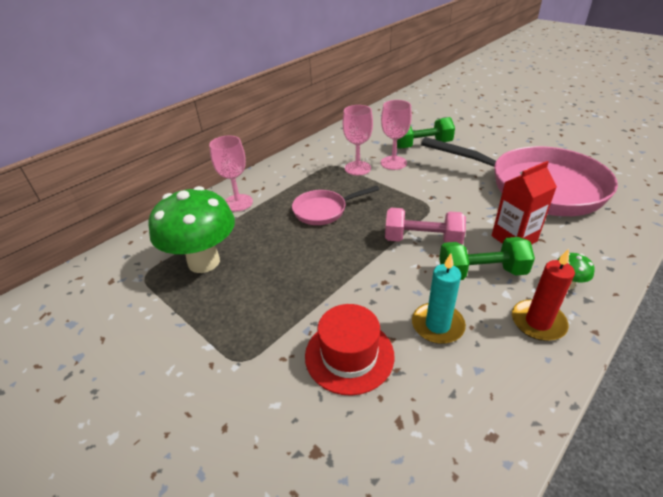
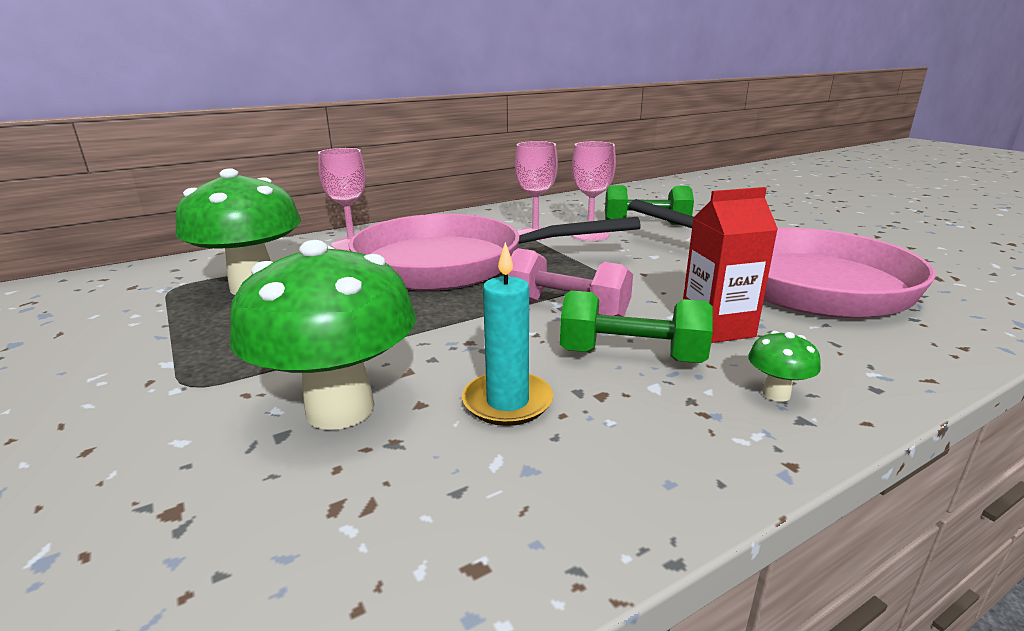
camera: 15 degrees right, 15 degrees down
pink pan [292,186,380,225] -> pink pan [349,214,641,291], size x2.14
red hat [305,304,394,396] -> green mushroom [230,240,416,430]
red candle [512,249,575,341] -> none

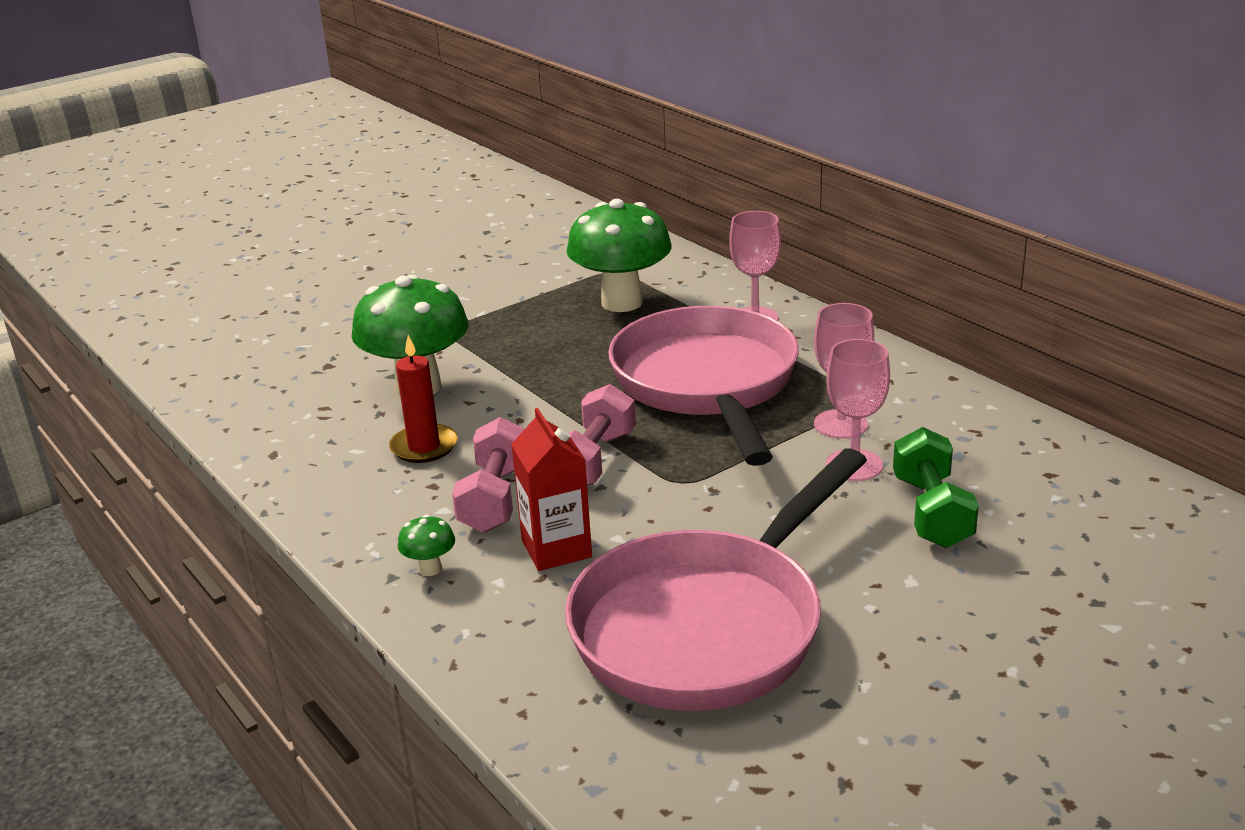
camera: 85 degrees right, 5 degrees up
turquoise candle [462,242,553,426] -> red candle [389,335,458,463]
green dumbbell [560,290,713,363] -> pink dumbbell [452,417,524,533]

